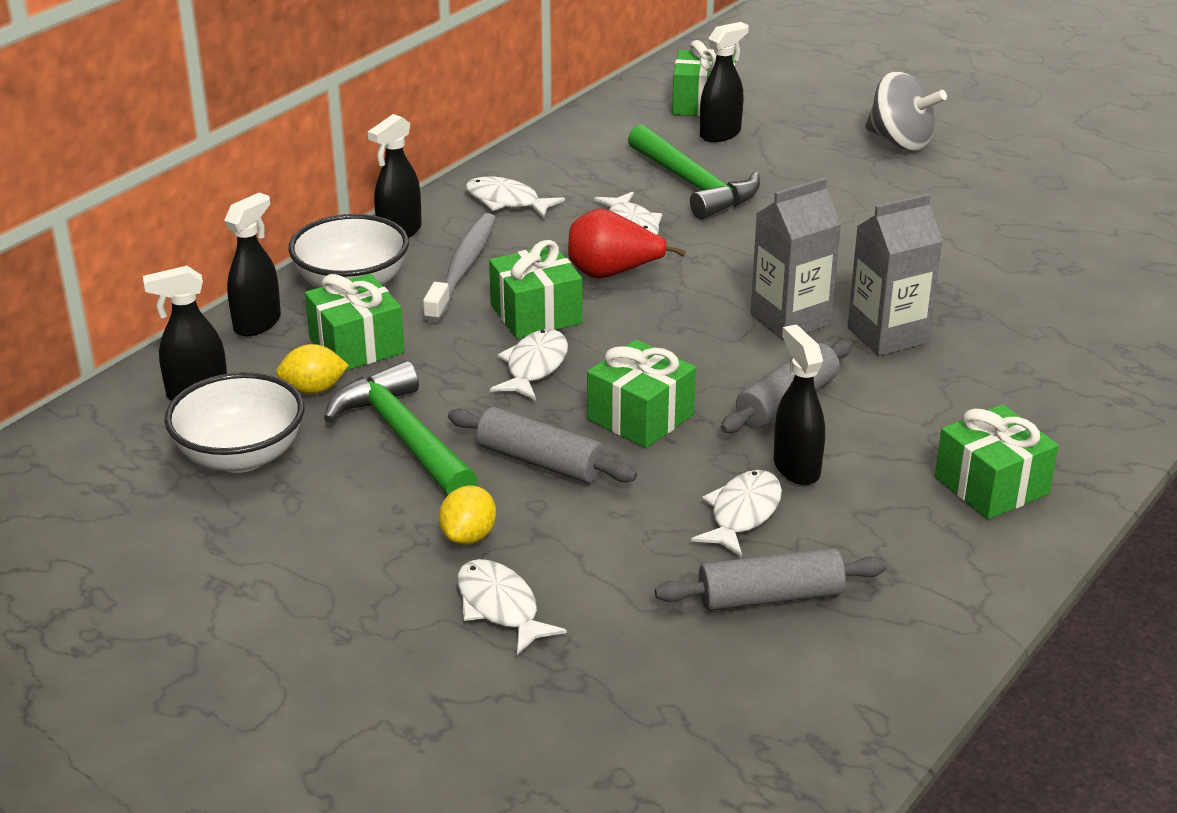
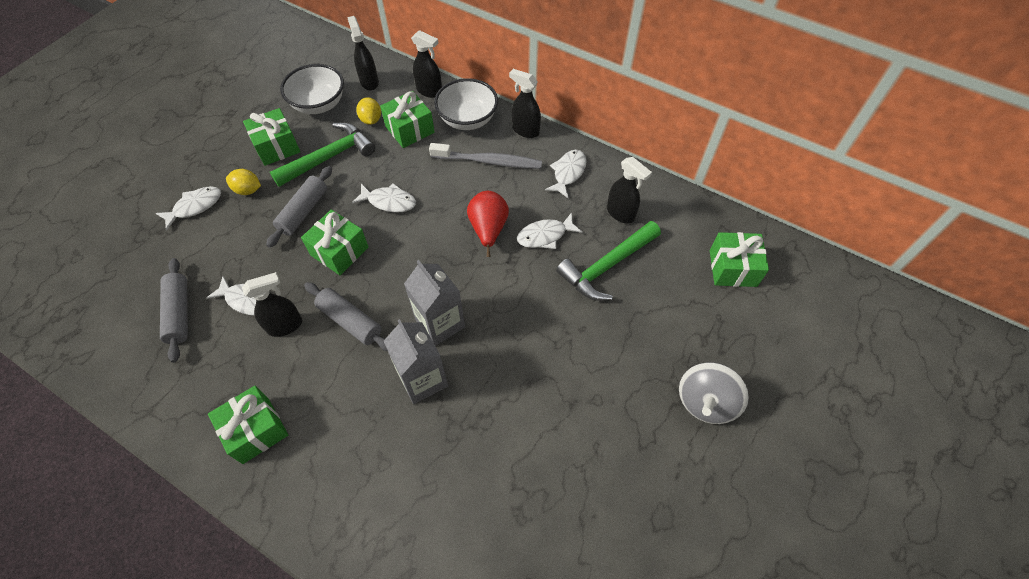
camera: 85 degrees right, 25 degrees up
green gift [489,240,582,339] -> green gift moved to [243,108,300,166]
black spray bottle [700,22,749,142] -> black spray bottle moved to [607,157,652,223]

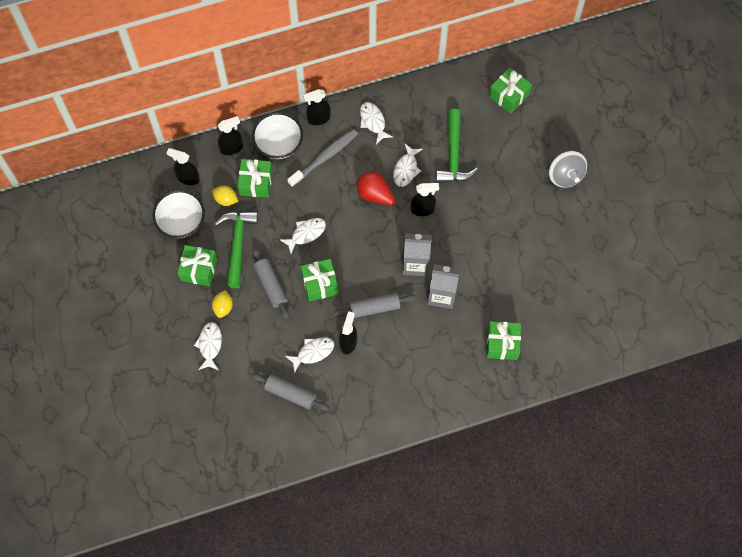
camera: 50 degrees left, 10 degrees up
green gift [208,386,288,464] -> green gift moved to [487,321,521,360]
yellow lemon [226,169,261,195] -> yellow lemon turned 45 degrees counterclockwise [212,290,233,318]
black spray bottle [607,157,652,223] -> black spray bottle moved to [411,183,439,216]

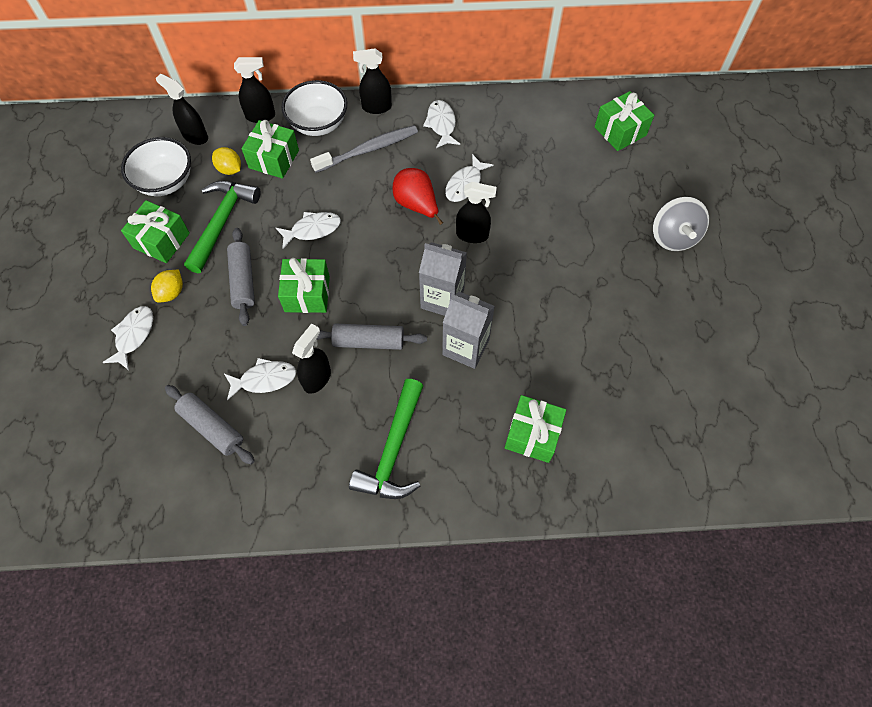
camera: 15 degrees right, 5 degrees down
green hammer [436,109,478,183] -> green hammer moved to [349,379,423,499]

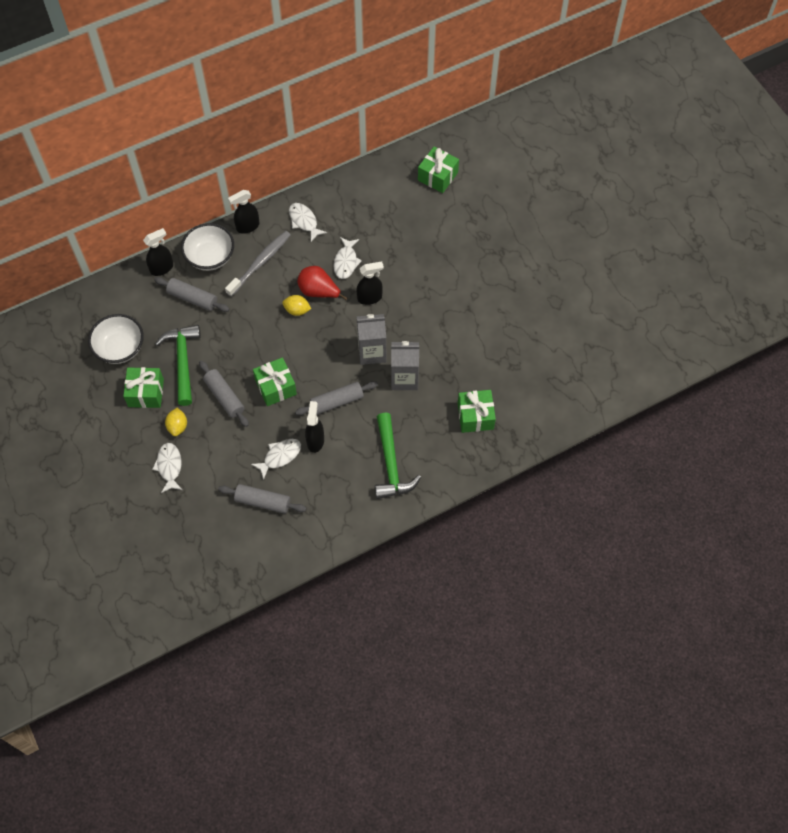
camera: 25 degrees left, 0 degrees up
black spray bottle [156,74,208,145] -> none
yellow lemon [212,147,241,175] -> yellow lemon moved to [282,295,311,316]
green gift [241,120,299,179] -> grey rolling pin [154,277,230,312]
white fish [276,212,341,249] -> none
grey spinning top [653,197,709,251] -> none

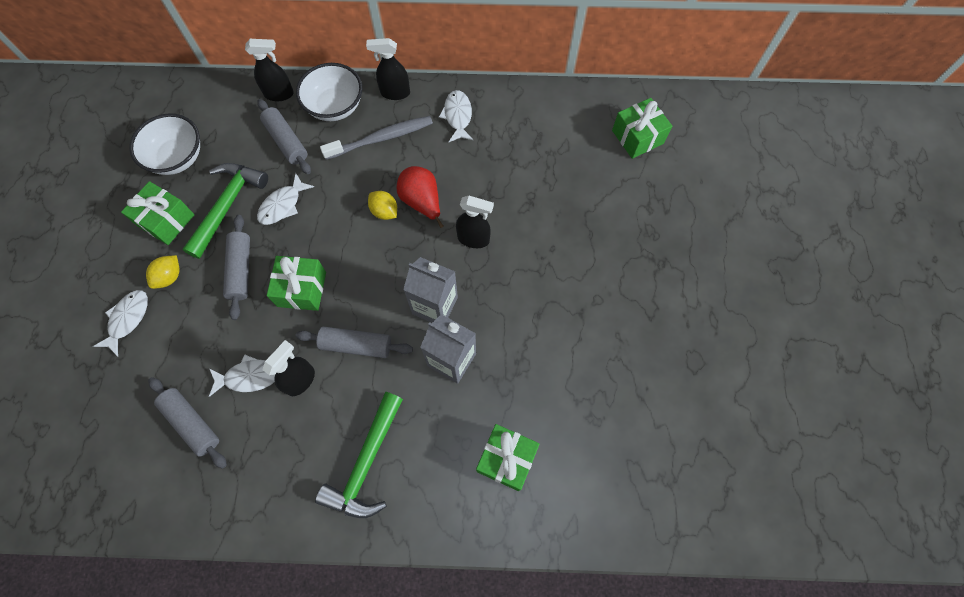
camera: 30 degrees right, 5 degrees up
white fish [333,237,362,279] -> white fish moved to [257,173,314,225]

